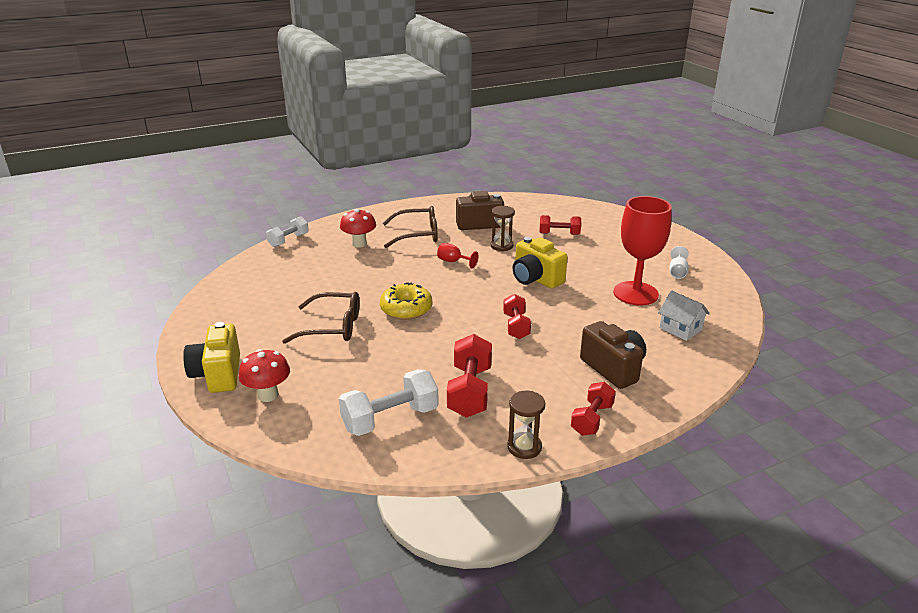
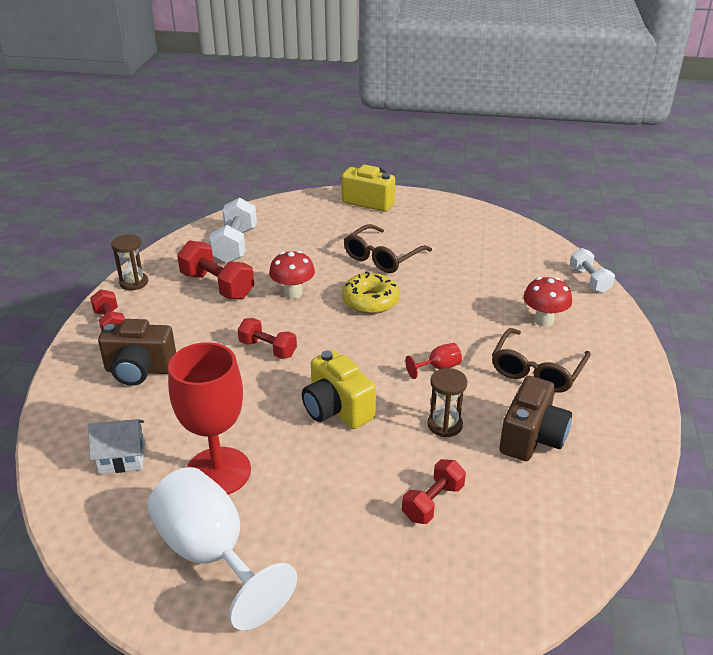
camera: 125 degrees right, 5 degrees up
red mushroom [239,349,290,402] -> red mushroom moved to [269,251,315,299]
yellow camera [513,237,568,289] -> yellow camera turned 120 degrees counterclockwise [302,350,376,429]
white goblet [669,246,689,279] -> white goblet [147,467,297,630], size x2.38

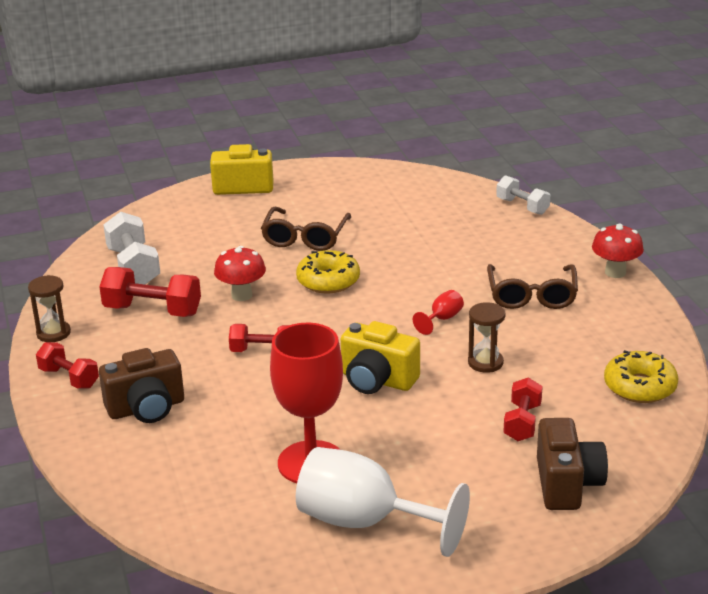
camera: 25 degrees left, 5 degrees down
white house [88,419,145,474] -> none
brown camera [499,376,572,461] -> brown camera moved to [537,418,608,510]
red mushroom [523,277,572,327] -> red mushroom moved to [592,224,644,278]
none -> yellow donut [604,350,678,403]

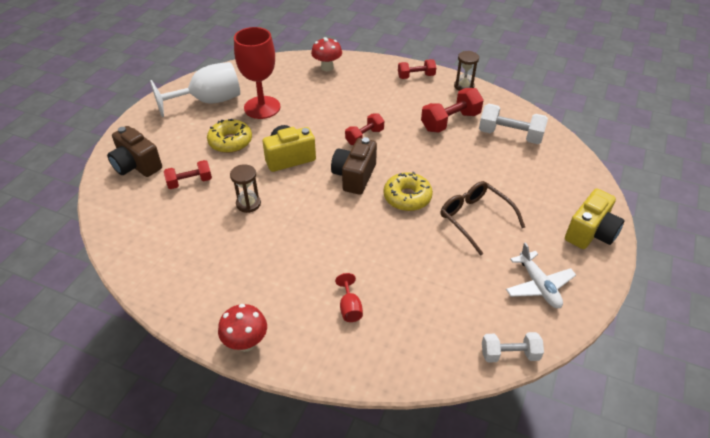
camera: 130 degrees right, 15 degrees up
brown camera [99,348,184,423] -> brown camera moved to [331,137,377,195]
red mushroom [214,246,266,301] -> red mushroom moved to [311,37,342,71]
red goblet [413,290,464,335] -> red goblet moved to [335,273,363,322]
brown glasses [487,264,578,309] -> none
white dumbbell [496,175,550,215] -> white dumbbell moved to [482,332,544,362]
red dumbbell [503,378,543,441] -> red dumbbell turned 75 degrees counterclockwise [164,160,212,189]
yellow donut [604,350,678,403] -> yellow donut moved to [207,119,252,153]
none -> white plane [506,242,576,308]

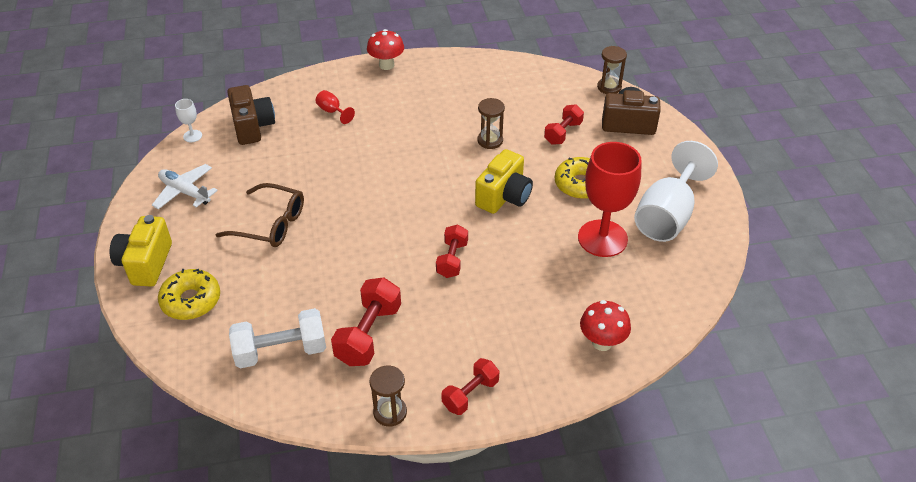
camera: 145 degrees right, 0 degrees up
brown camera [331,137,377,195] -> brown camera moved to [227,85,275,145]
yellow donut [384,172,433,211] -> yellow donut moved to [158,269,220,320]
white dumbbell [482,332,544,362] -> white goblet [175,99,202,142]
none -> brown hourglass [597,46,627,94]

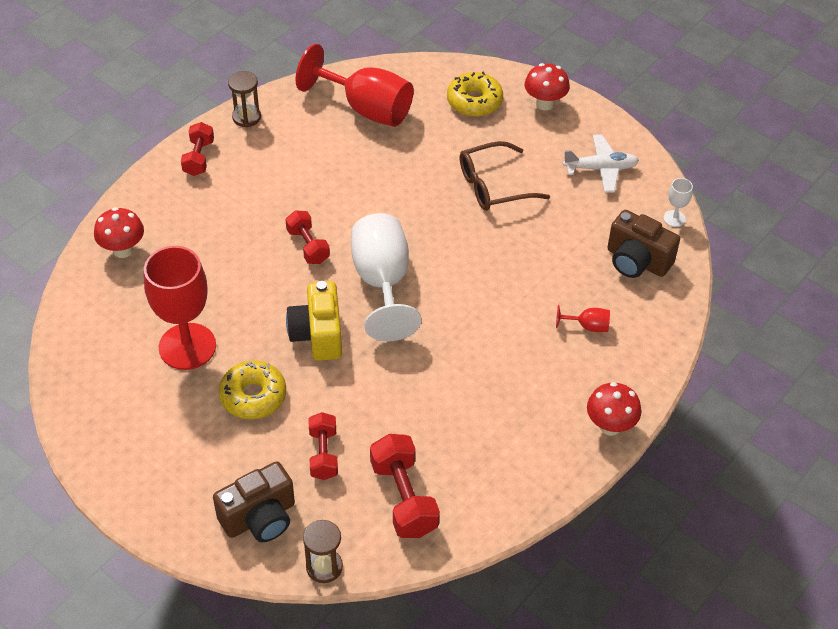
camera: 140 degrees right, 5 degrees up
yellow camera [110,215,172,287] -> red mushroom [525,63,570,110]
white dumbbell [229,308,326,368] -> red goblet [295,44,414,127]
red dumbbell [331,277,401,366] -> red dumbbell moved to [370,434,440,538]
brown hourglass [477,98,505,149] -> none
white goblet [634,141,718,242] -> white goblet moved to [351,213,421,341]

